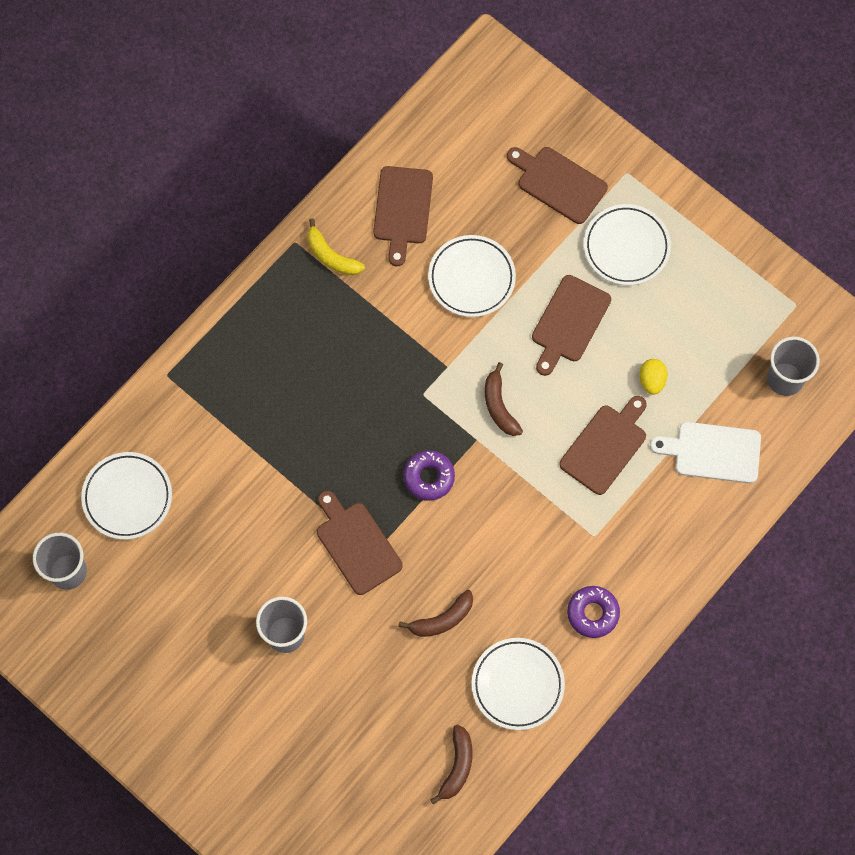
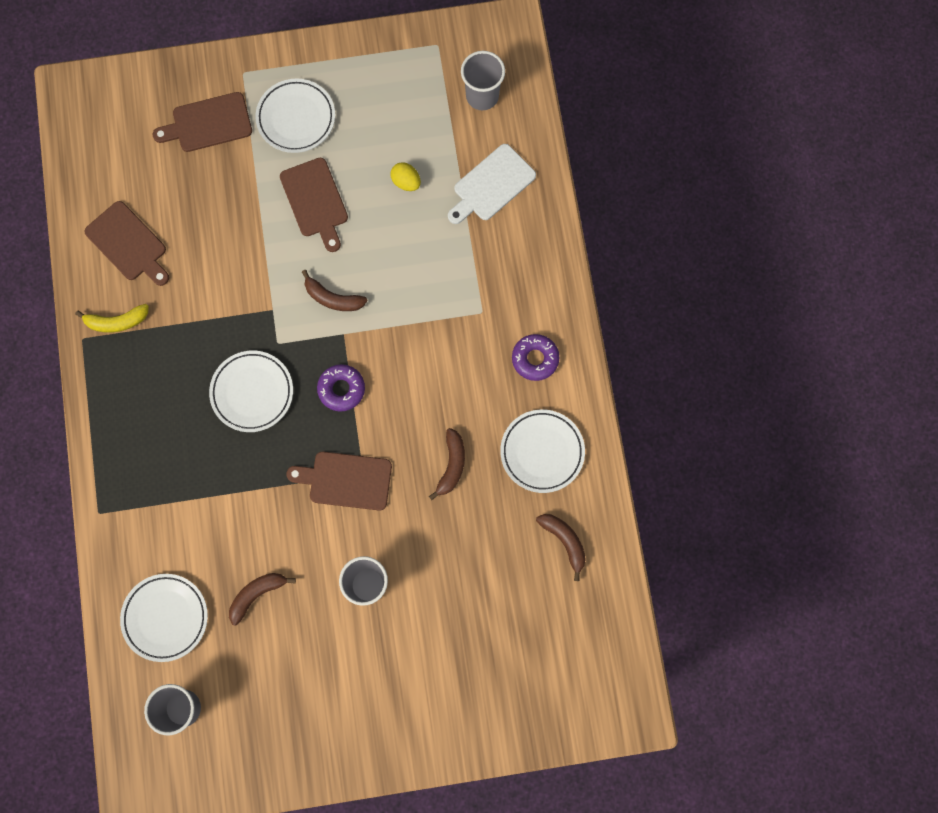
camera: 50 degrees left, 5 degrees up
white plate [428,235,516,317] -> white plate moved to [209,350,293,432]
brown cutting board [560,396,647,495] -> none
none -> brown banana [229,573,296,625]

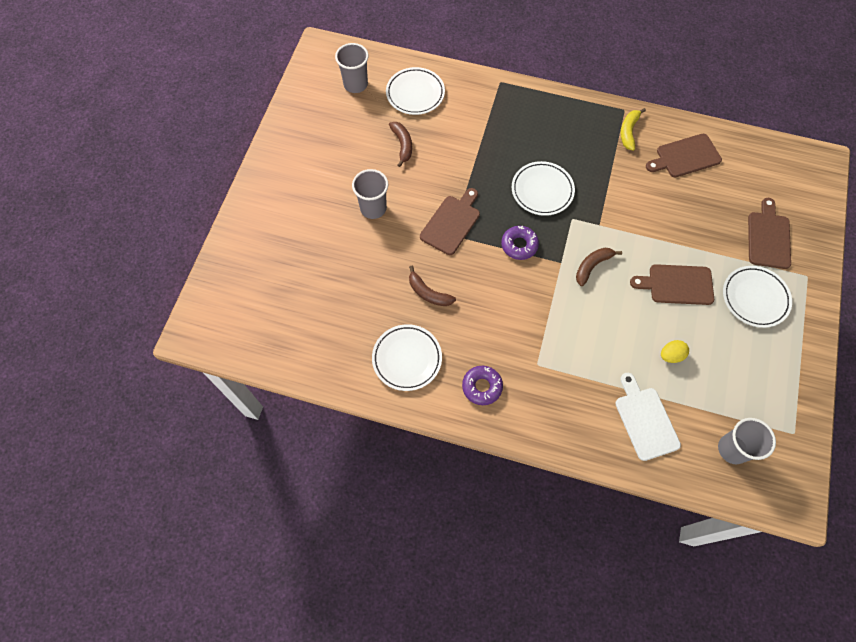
camera: 115 degrees right, 10 degrees down
brown banana [536,514,586,581] -> none

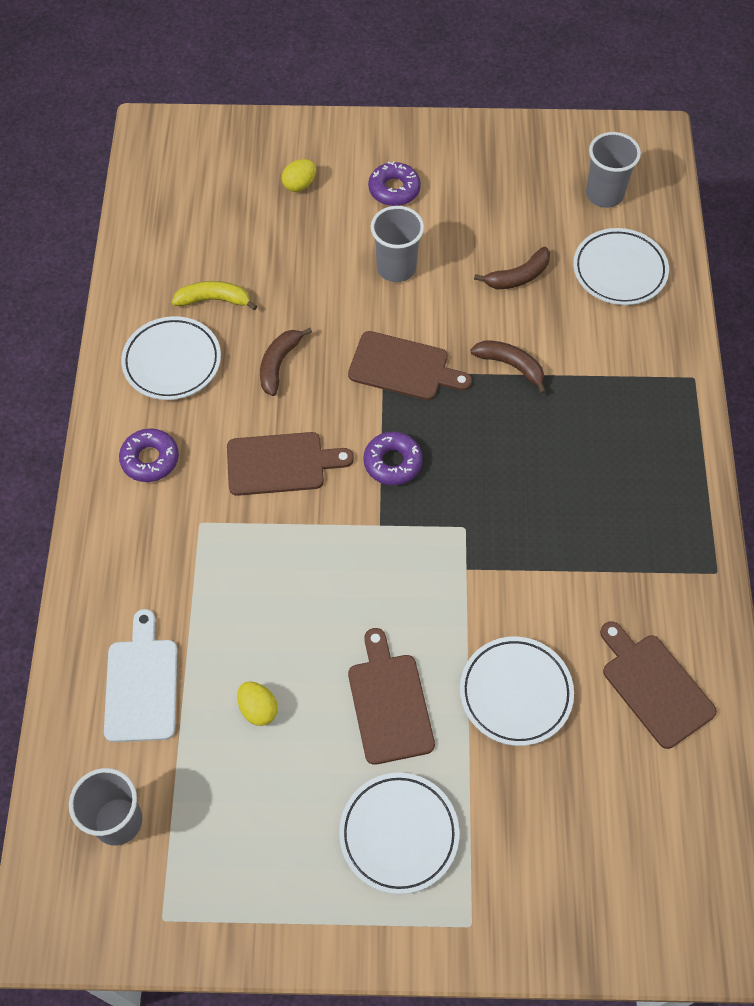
camera: 75 degrees right, 5 degrees down
white plate [512,161,575,216] -> white plate moved to [460,637,574,746]
brown banana [576,248,622,286] -> brown banana moved to [470,340,546,394]
white cutting board [615,373,681,461] -> white cutting board turned 60 degrees counterclockwise [104,609,178,742]
yellow banana [621,108,646,151] -> yellow banana moved to [172,281,257,311]
brown cutting board [748,198,791,269] -> brown cutting board moved to [227,432,354,496]
none -> yellow egg [282,159,316,192]
none -> purple donut [368,161,421,206]

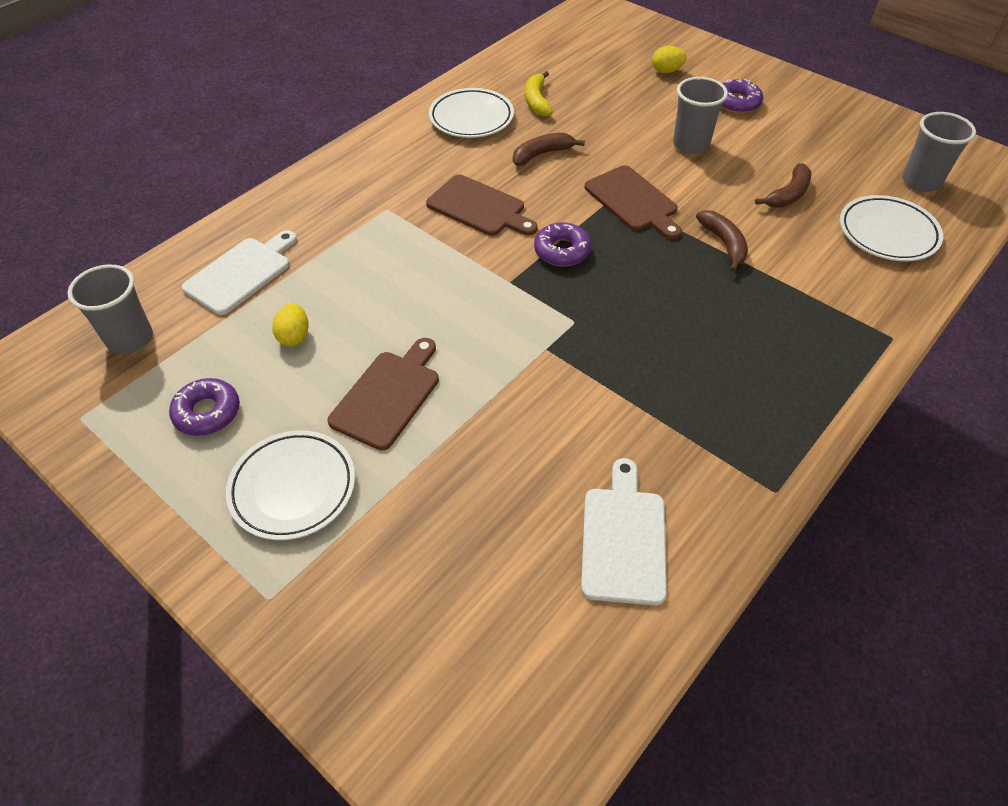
camera: 40 degrees right, 10 degrees down
purple donut [119,428,179,482] -> purple donut moved to [169,378,240,436]
yellow banana [172,281,257,311] -> yellow banana turned 135 degrees counterclockwise [525,71,553,117]
white plate [460,637,574,746] -> none
brown banana [474,247,550,289] -> brown banana turned 60 degrees counterclockwise [755,163,811,208]
brown cutting board [600,621,717,749] -> white cutting board [581,458,667,606]

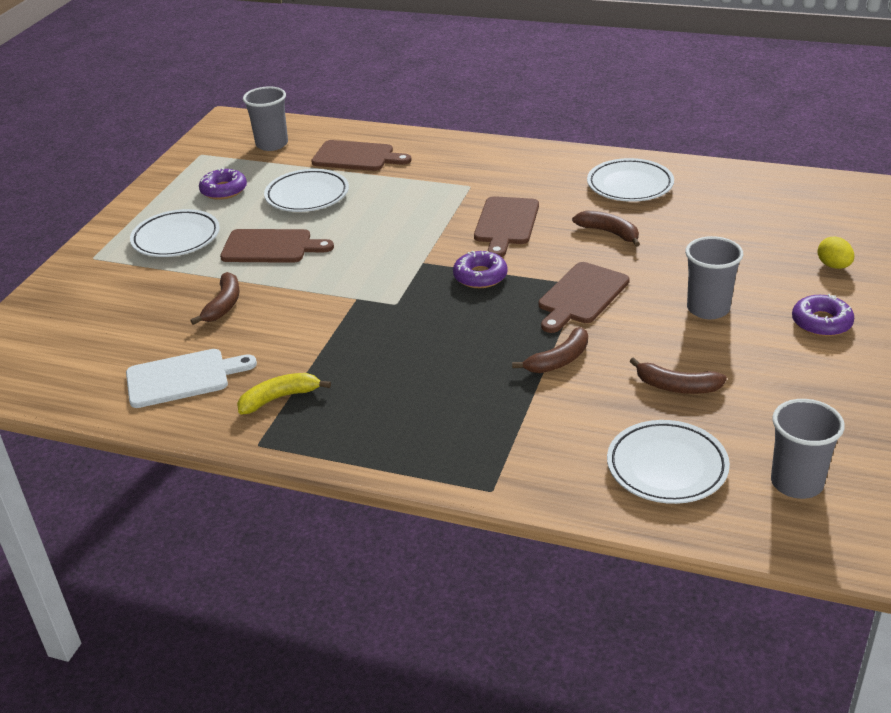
camera: 70 degrees right, 15 degrees down
white cutting board [182,230,297,315] -> brown cutting board [311,140,412,171]
yellow egg [272,304,309,346] -> white plate [264,169,349,212]
yellow banana [525,71,553,117] -> yellow banana moved to [237,373,331,415]
none -> brown banana [190,272,240,325]

